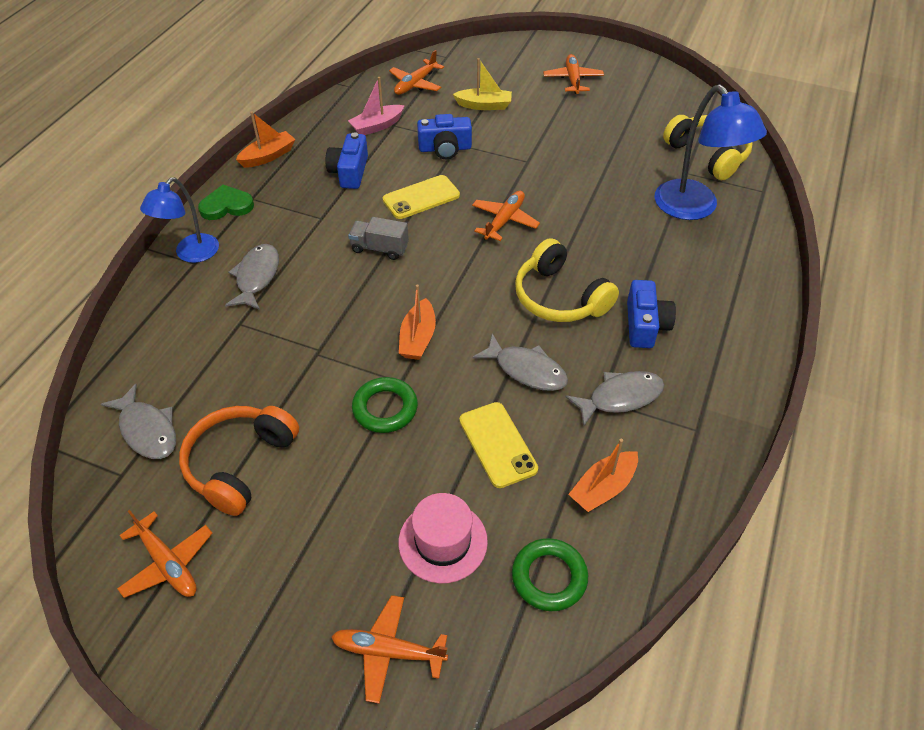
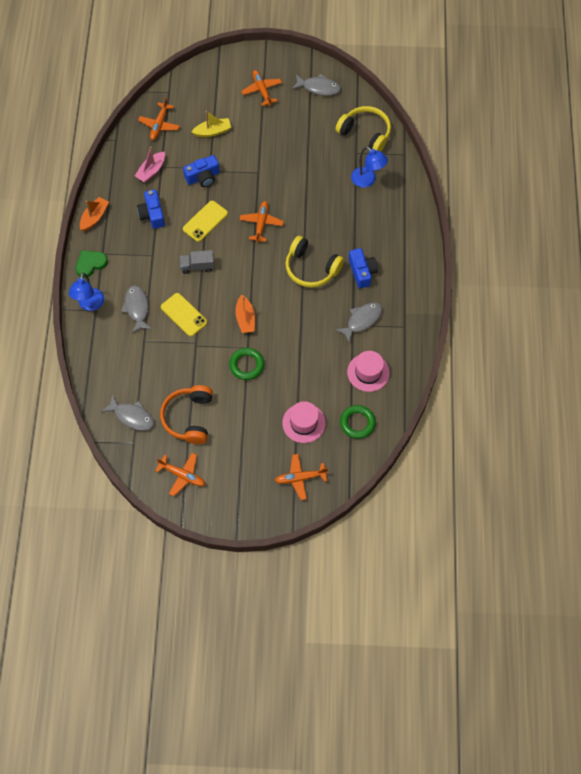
camera: 20 degrees left, 15 degrees up
yellow phone [460,402,538,488] -> yellow phone moved to [161,293,207,336]
grey fish [473,334,568,391] -> grey fish moved to [292,74,341,96]
orange boat [568,439,638,512] -> pink hat [347,351,390,392]
blue lamp [655,85,767,220] -> blue lamp [351,147,388,188], size x0.65

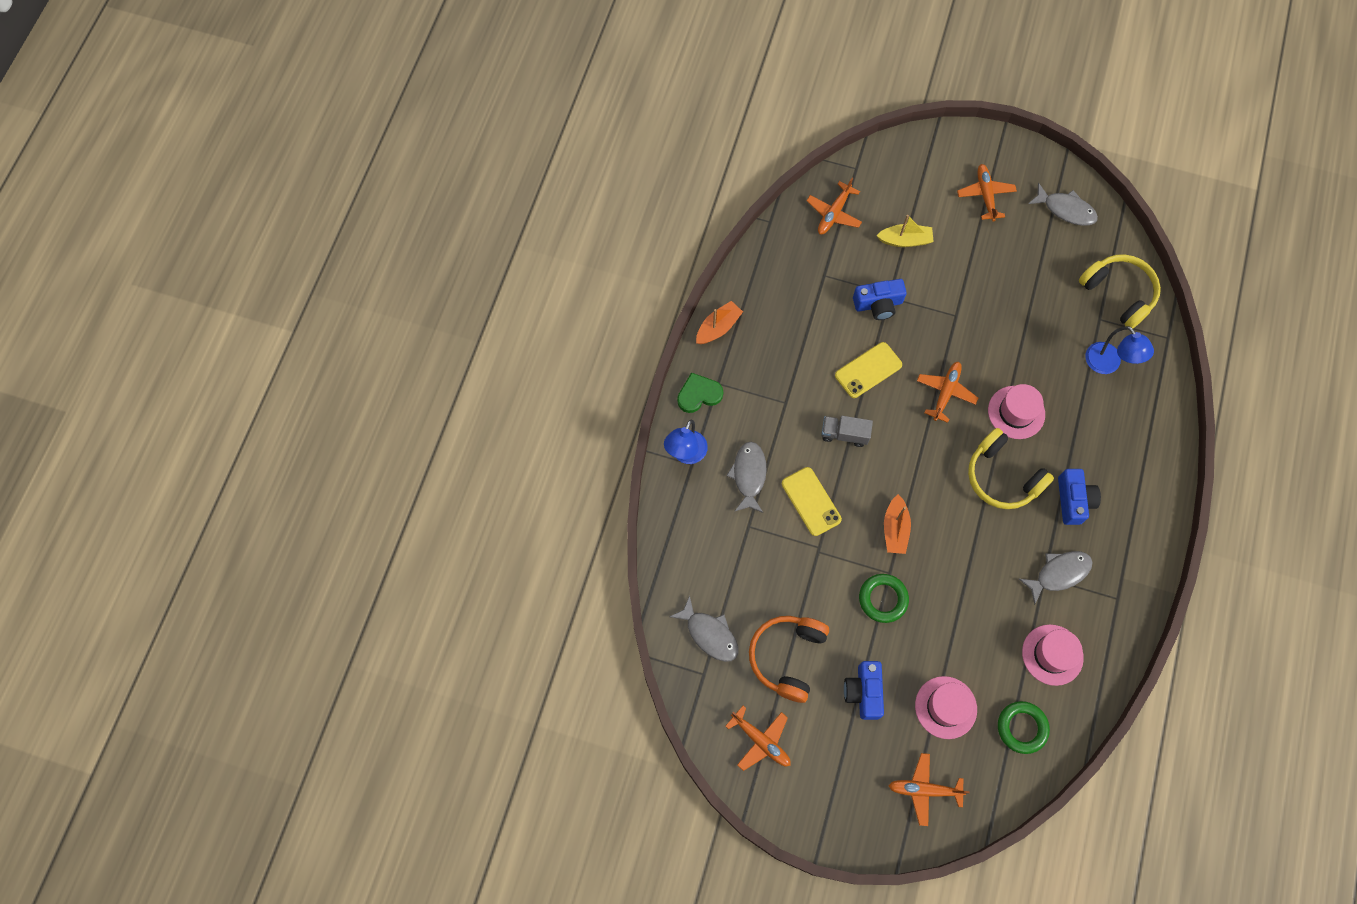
camera: 15 degrees right, 5 degrees up
pink boat [135,146,165,183] -> none
blue camera [137,189,165,229] -> blue camera moved to [844,661,884,720]
none -> pink hat [988,384,1045,439]

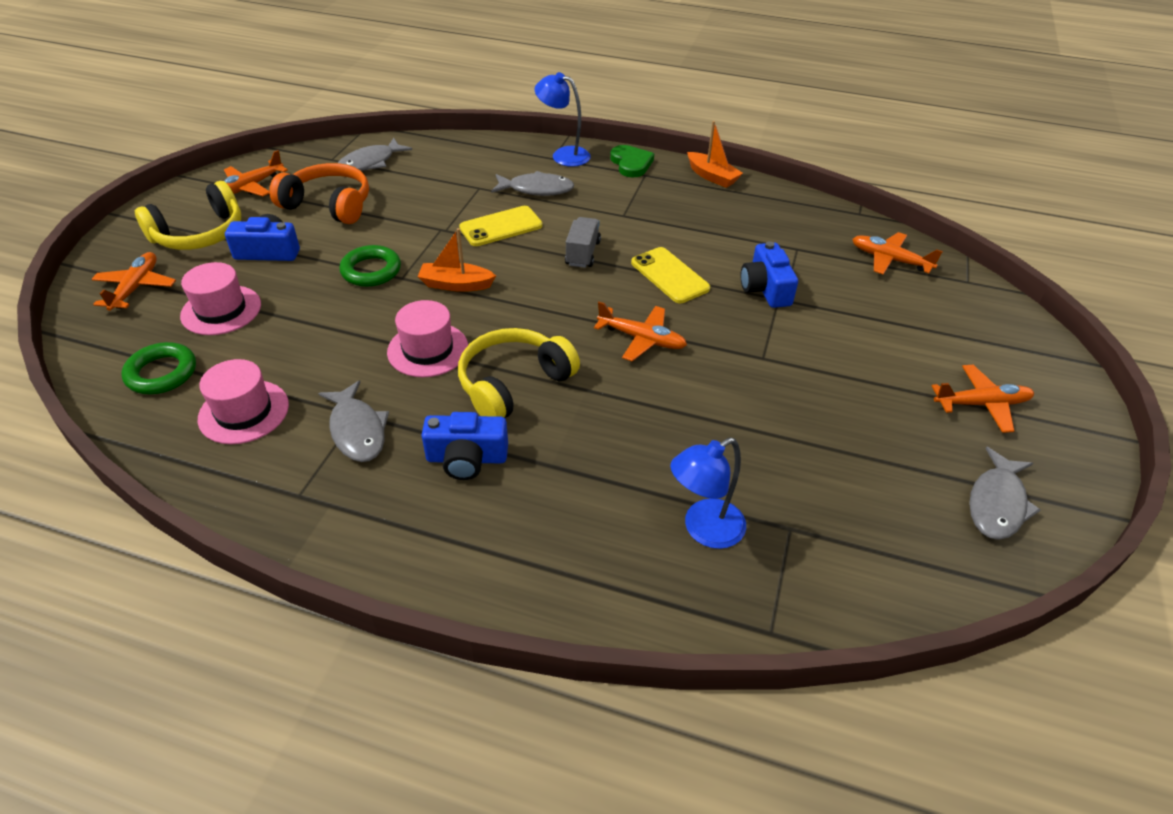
camera: 90 degrees right, 25 degrees down
yellow boat [876,215,934,247] -> none
pink hat [988,384,1045,439] -> pink hat moved to [387,300,468,377]
yellow headphones [1079,254,1161,328] -> yellow headphones moved to [135,181,241,250]

